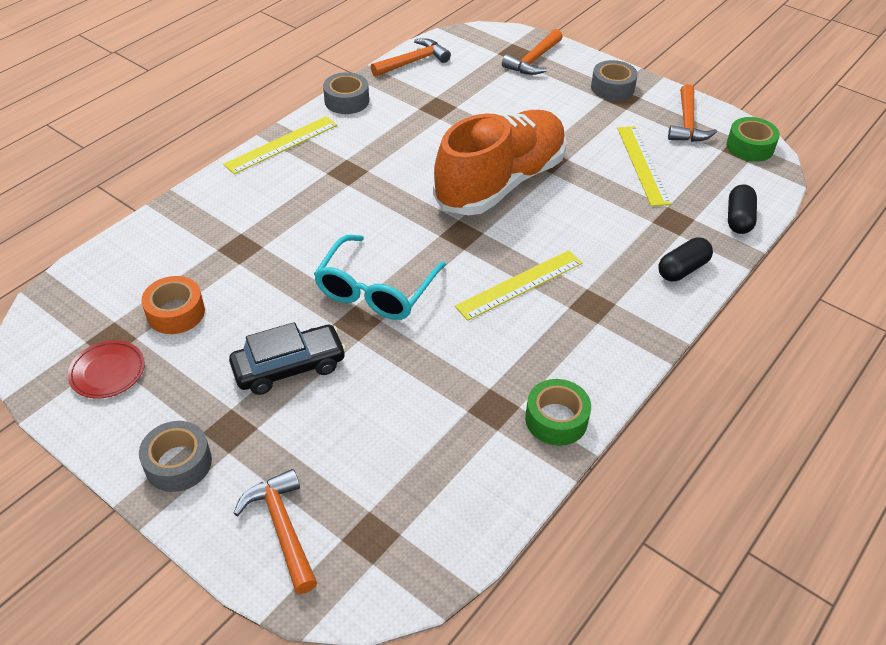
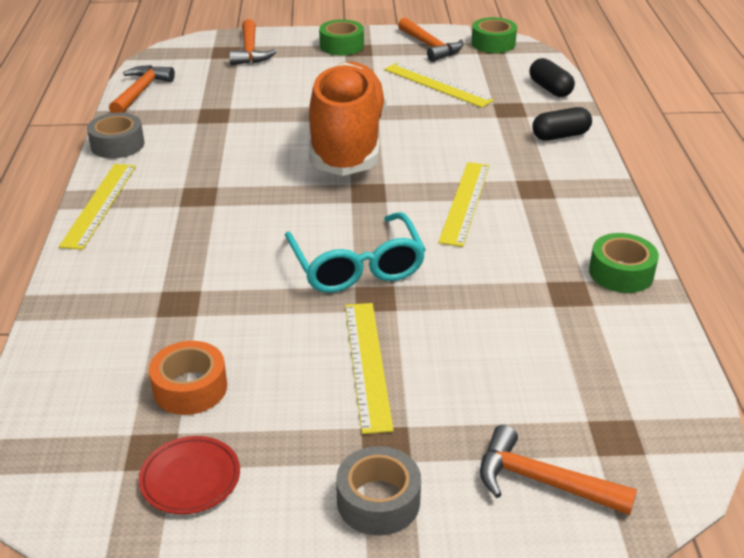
camera: 40 degrees left, 10 degrees down
black car [229,322,346,395] -> yellow ruler [345,303,394,434]
grey tape [591,60,638,101] -> green tape [319,19,364,56]
black capsule [658,237,713,281] -> black capsule turned 60 degrees clockwise [532,107,592,140]

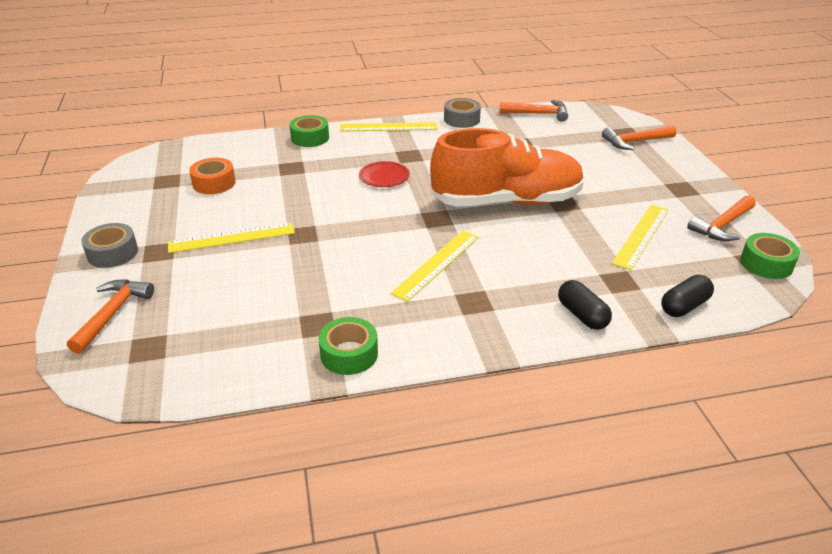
camera: 80 degrees right, 0 degrees up
red plate [139,436,240,514] -> red plate moved to [359,161,410,187]
turquoise glasses [285,212,426,293] -> none
green tape [319,19,364,56] -> green tape moved to [290,115,329,147]
yellow ruler [438,162,490,247] -> yellow ruler turned 60 degrees counterclockwise [390,231,479,302]

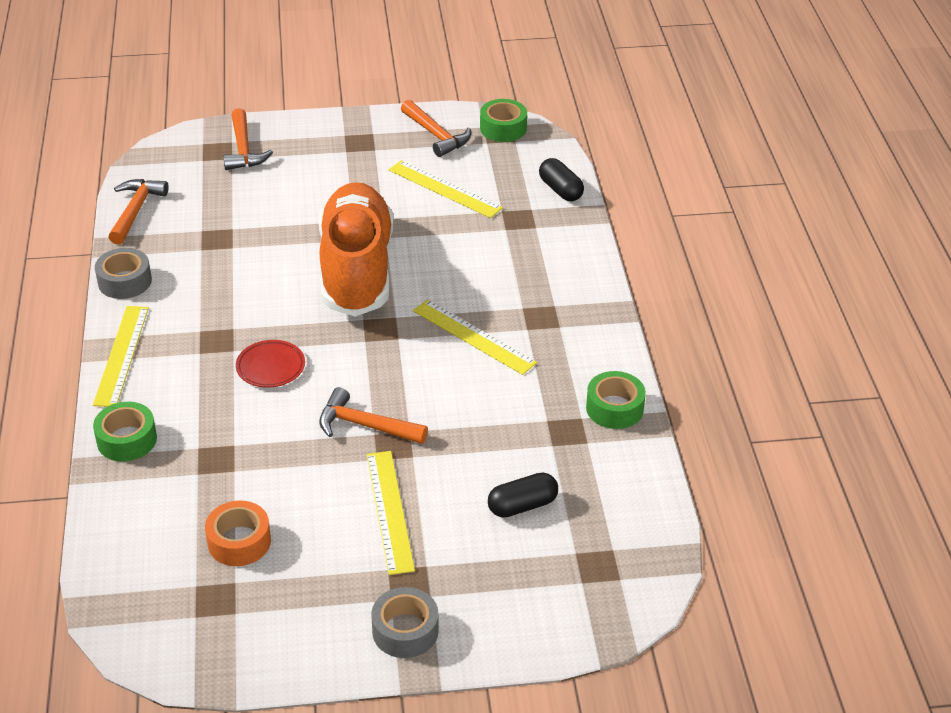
camera: 85 degrees left, 5 degrees up
orange hammer [67,279,154,354] -> orange hammer moved to [319,387,428,444]
black capsule [558,280,612,330] -> black capsule moved to [488,473,558,518]

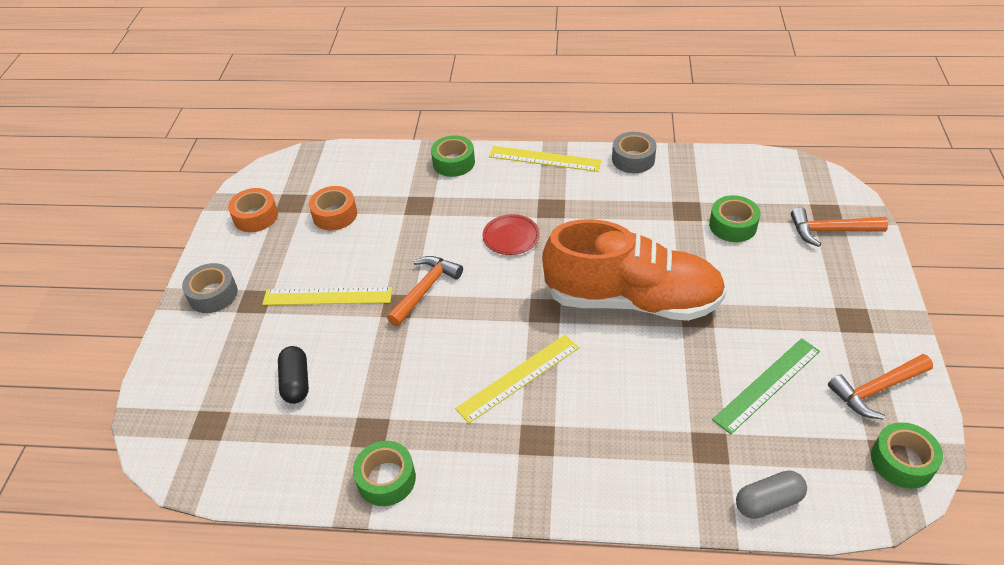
camera: 105 degrees right, 5 degrees up
orange hammer [108,179,169,245] -> none
yellow ruler [389,160,503,218] -> green ruler [712,338,820,434]
black capsule [539,158,584,201] -> grey capsule [736,470,807,519]
none -> orange tape [228,188,278,232]
none -> green tape [709,195,761,242]

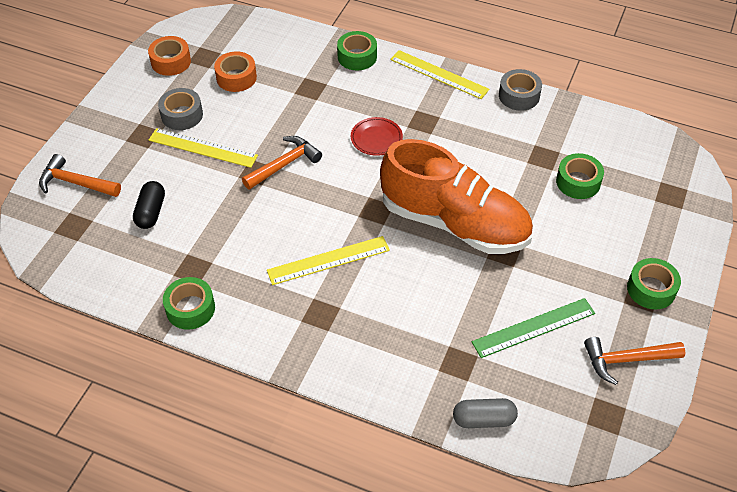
camera: 15 degrees right, 5 degrees up
grey tape [182,263,238,313] -> grey tape moved to [158,88,203,130]
orange hammer [791,207,888,247] -> orange hammer moved to [39,154,121,197]
green tape [871,422,943,489] -> green tape moved to [627,258,681,309]

